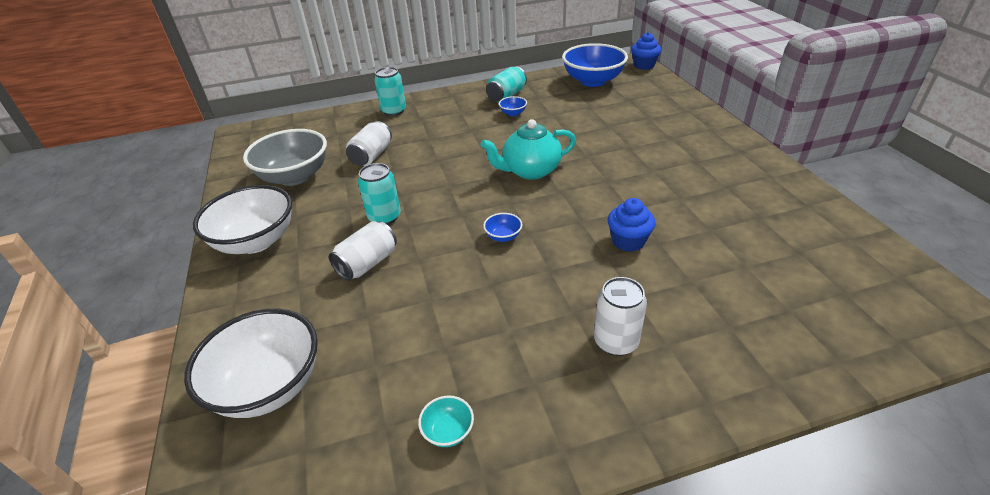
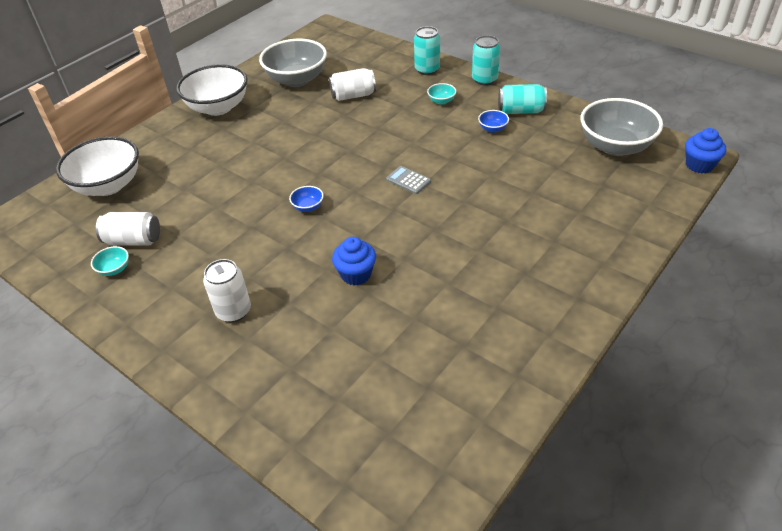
camera: 55 degrees right, 5 degrees up
white can [329,221,397,281] -> white can moved to [96,212,160,246]
turquoise can [358,163,401,225] -> turquoise can moved to [472,35,500,85]
turquoise teapot [480,119,576,180] -> grey calculator [386,166,431,194]
blue bowl [562,43,628,87] -> grey bowl [580,98,663,156]
none -> turquoise bowl [427,83,456,105]

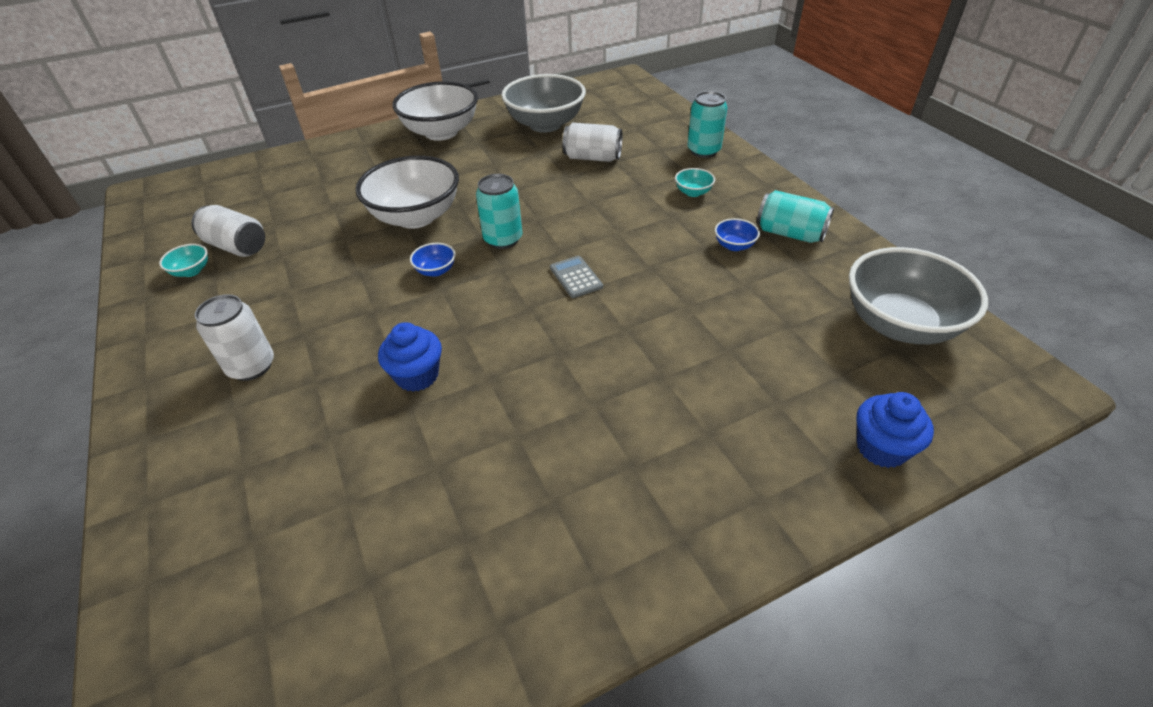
camera: 25 degrees right, 0 degrees up
white bowl [56,136,139,196] -> white bowl moved to [355,156,459,229]
turquoise can [472,35,500,85] -> turquoise can moved to [476,174,522,249]
blue cupcake [685,128,726,173] -> blue cupcake moved to [857,392,934,468]

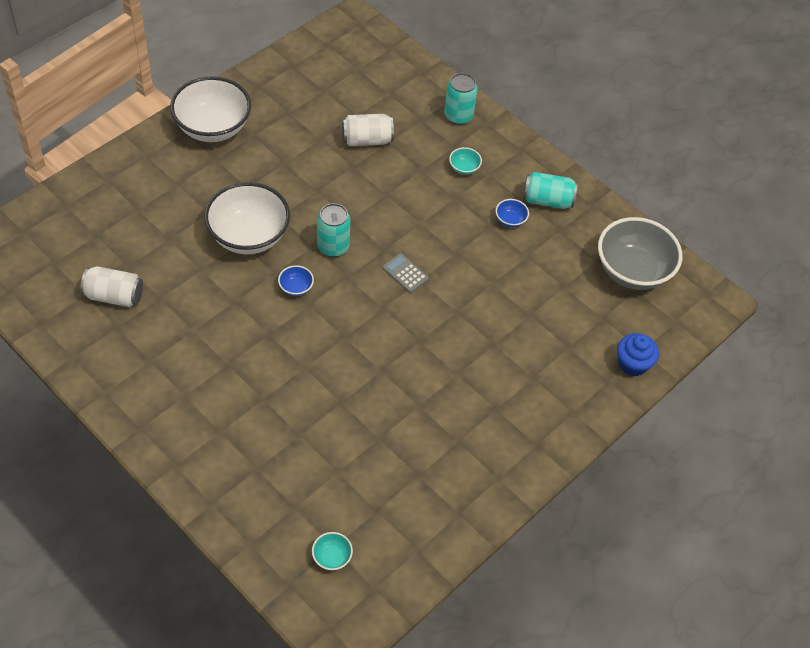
camera: 25 degrees left, 10 degrees up
turquoise bowl [159,244,208,277] -> turquoise bowl moved to [312,532,353,571]
white can [195,294,274,381] -> none
blue cupcake [378,322,442,392] -> none
grey bowl [501,74,586,133] -> none

